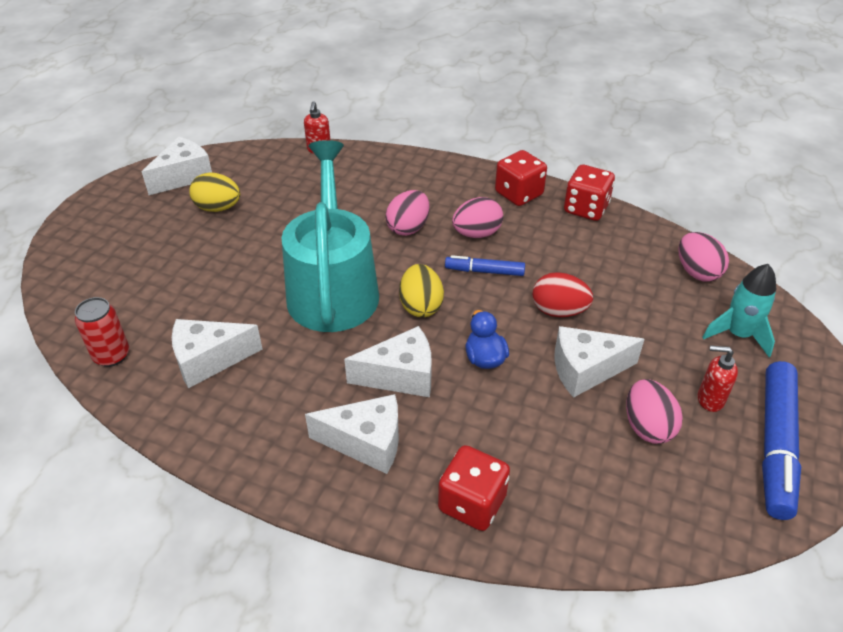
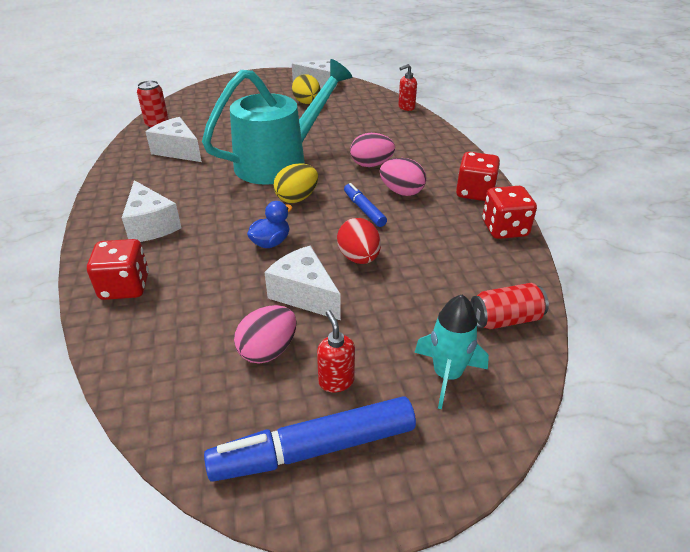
camera: 55 degrees right, 5 degrees down
white cheese [344,326,432,397] -> none
pink egg [678,232,729,282] -> red can [471,283,549,329]

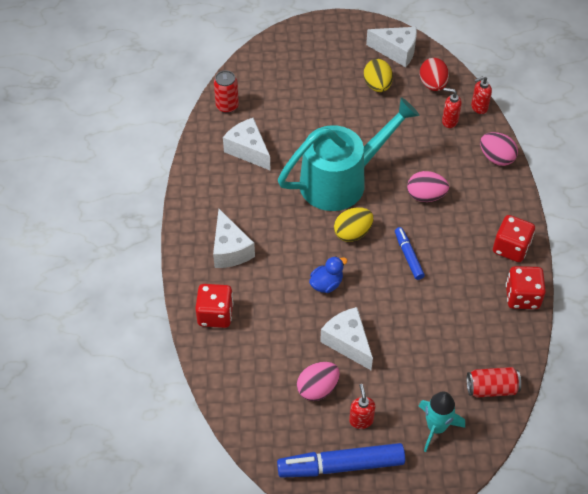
camera: 10 degrees right, 15 degrees up
red egg [337,218,381,264] -> red egg moved to [420,58,449,91]
pink egg [380,158,426,196] -> pink egg moved to [480,132,518,166]
none -> red soap dispenser [442,88,462,128]

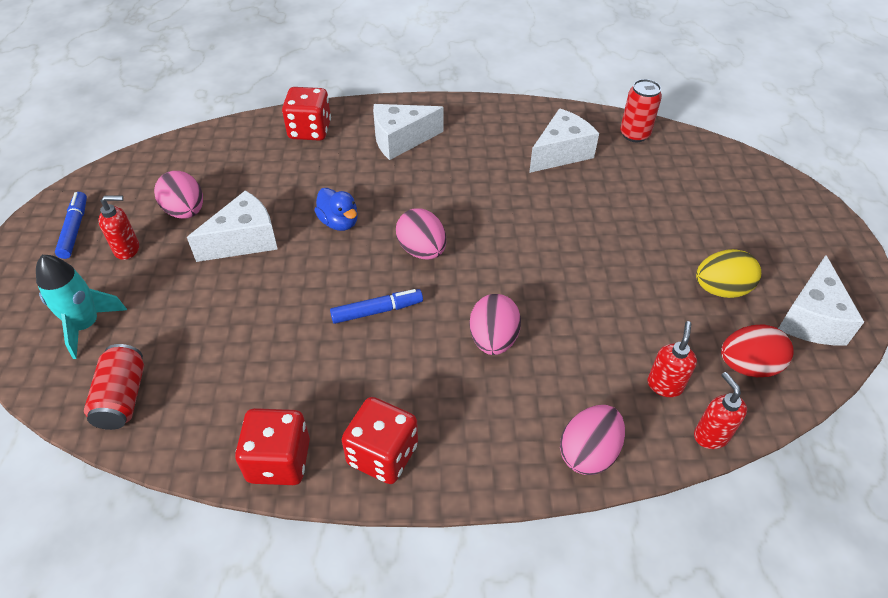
camera: 90 degrees right, 5 degrees down
blue marker [277,443,405,478] -> blue marker [55,192,87,259], size x0.54
turquoise watering can [278,97,419,211] -> none
yellow egg [334,207,373,242] -> pink egg [396,208,446,259]

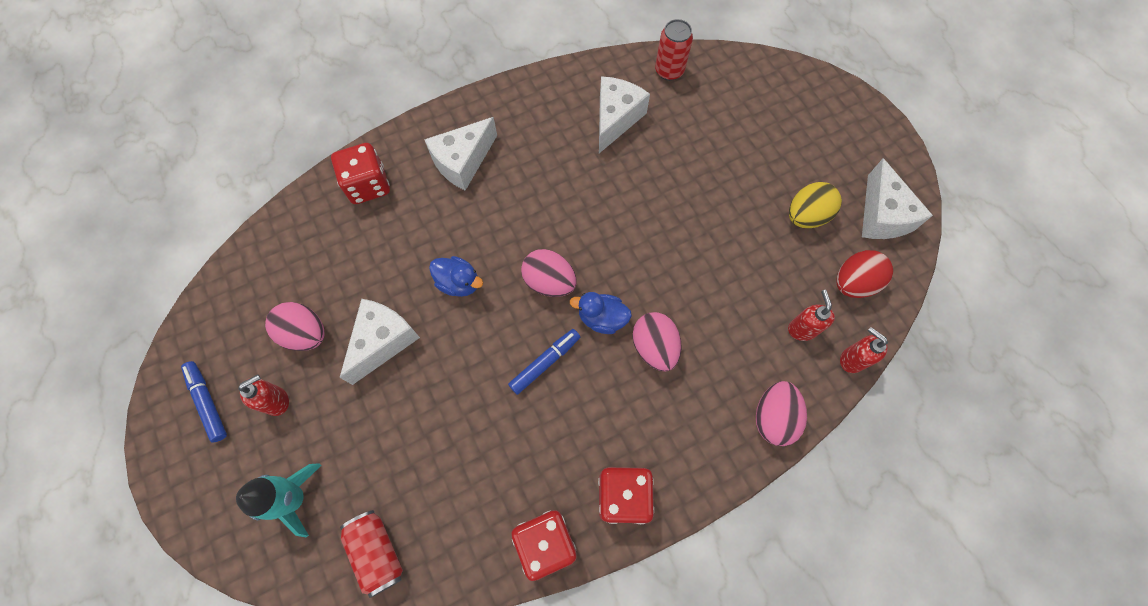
camera: 25 degrees left, 20 degrees up
none -> blue duck [570,292,632,334]

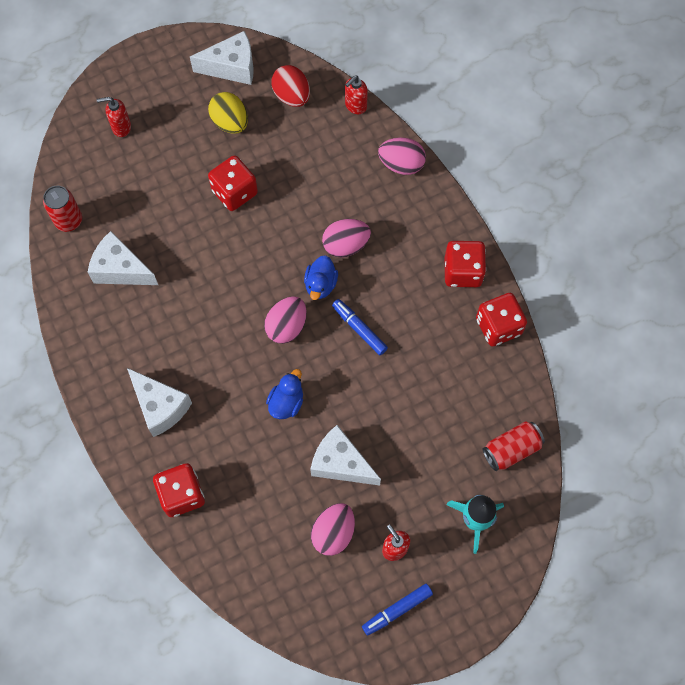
camera: 90 degrees left, 0 degrees up
red soap dispenser [788,290,835,341] -> red soap dispenser moved to [97,97,131,137]
none -> red dice [208,156,258,211]

